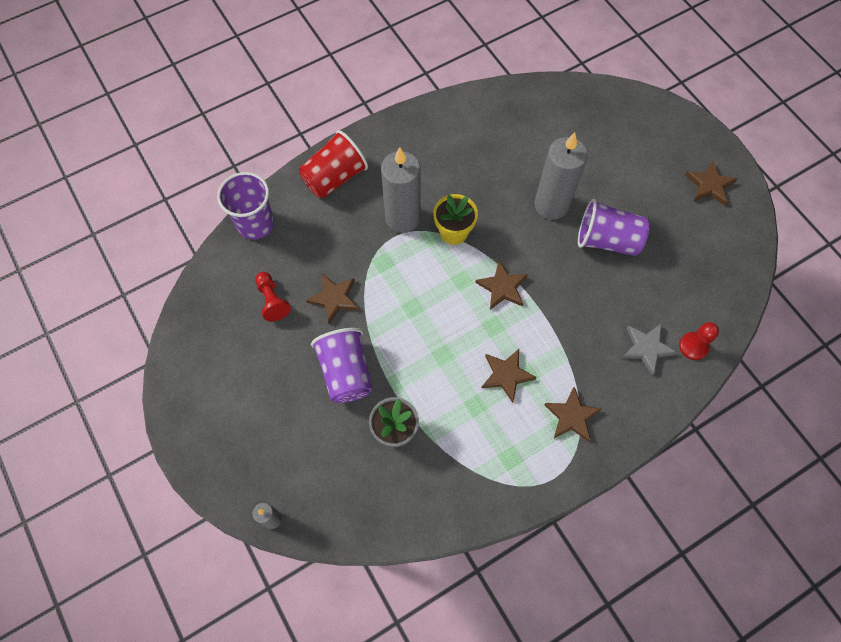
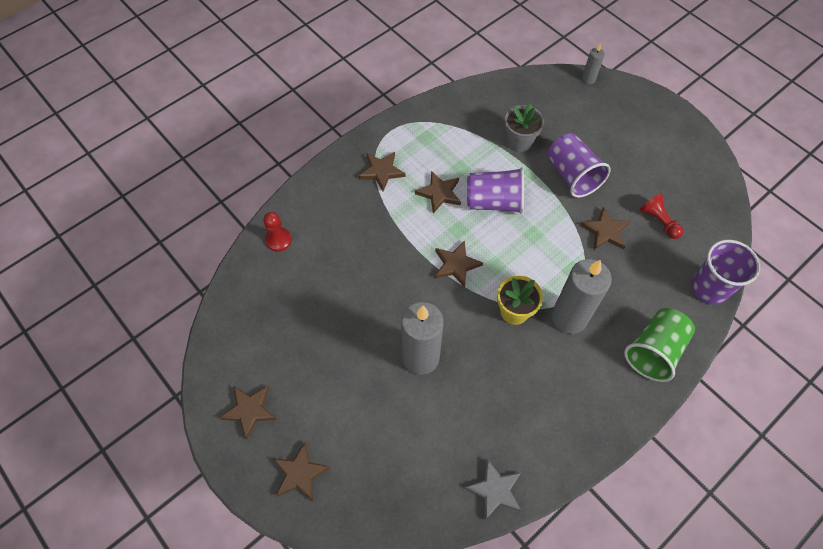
camera: 170 degrees right, 5 degrees down
red cup [299,130,368,198] -> green cup [624,308,695,382]
purple cup [578,199,650,256] -> purple cup moved to [467,167,524,214]
grey star [622,324,678,375] -> grey star moved to [465,459,521,520]
none -> brown star [273,442,330,501]

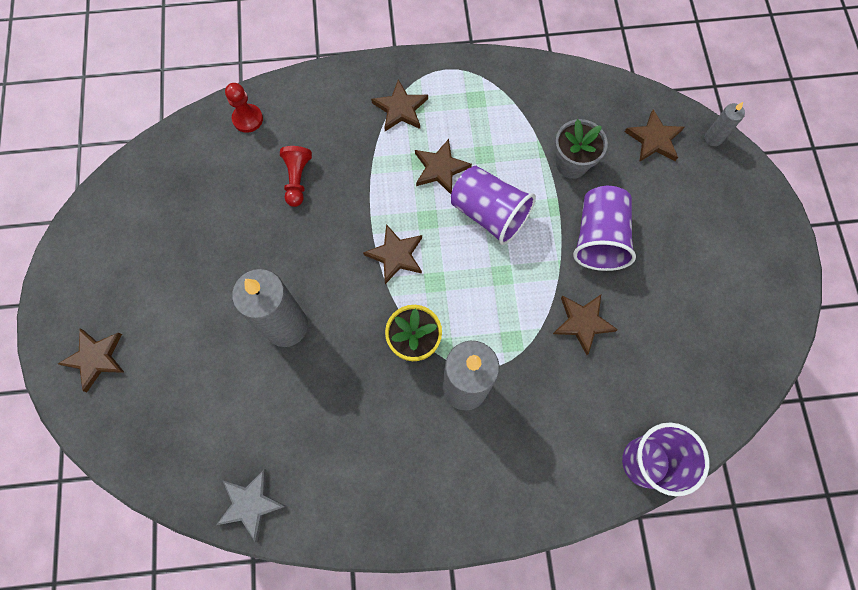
camera: 35 degrees right, 10 degrees up
brown star [220,386,277,440] -> brown star moved to [625,109,684,162]
green cup [624,308,695,382] -> none
red pawn [639,193,683,239] -> red pawn moved to [280,146,312,207]

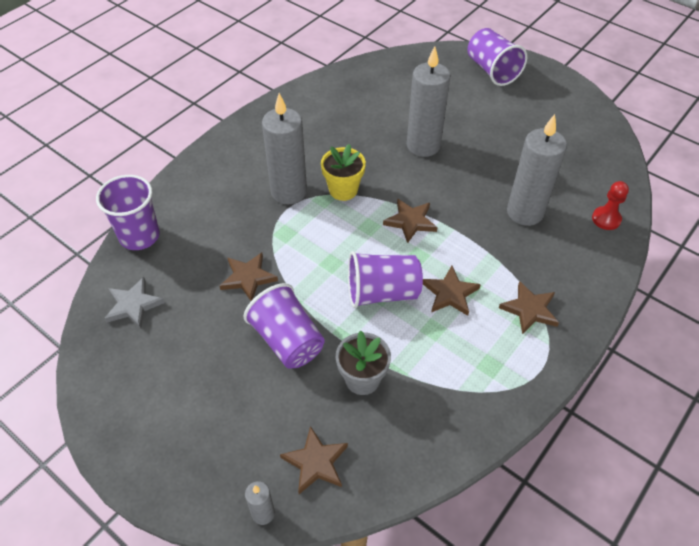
camera: 135 degrees right, 20 degrees down
brown star [58,329,125,392] -> purple cup [468,28,528,86]
grey star [216,469,286,542] -> grey star moved to [104,277,165,329]
red pawn [280,146,312,207] -> grey candle [507,114,567,226]

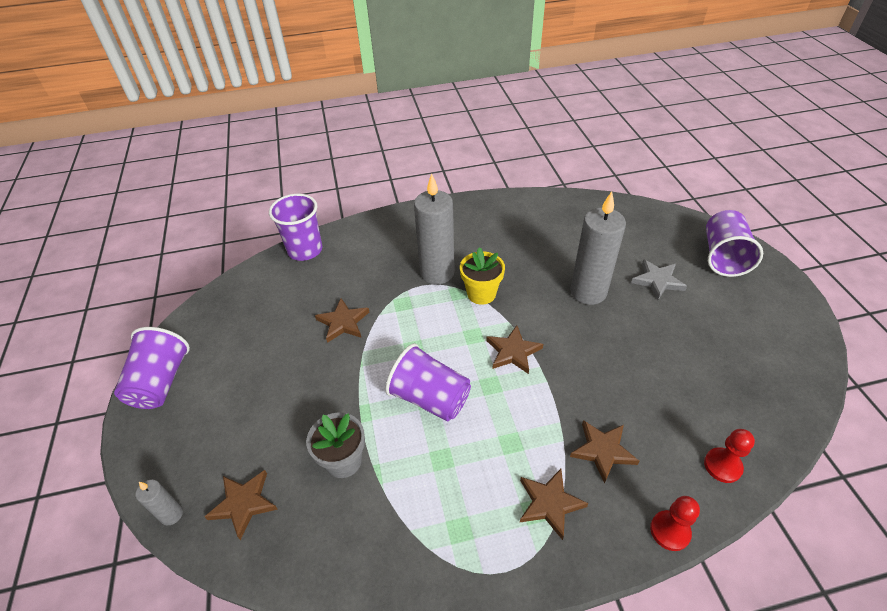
camera: 40 degrees right, 5 degrees down
grey star [104,277,165,329] -> grey star moved to [631,259,687,300]
purple cup [244,283,325,369] -> purple cup moved to [114,327,190,409]
brown star [423,266,481,316] -> brown star moved to [570,420,639,484]
grey candle [507,114,567,226] -> none
none -> red pawn [650,496,700,551]

